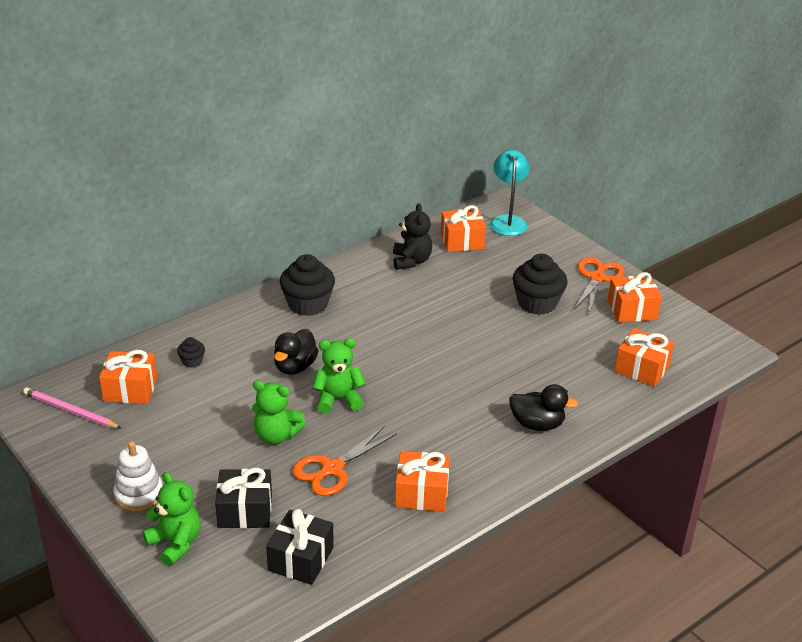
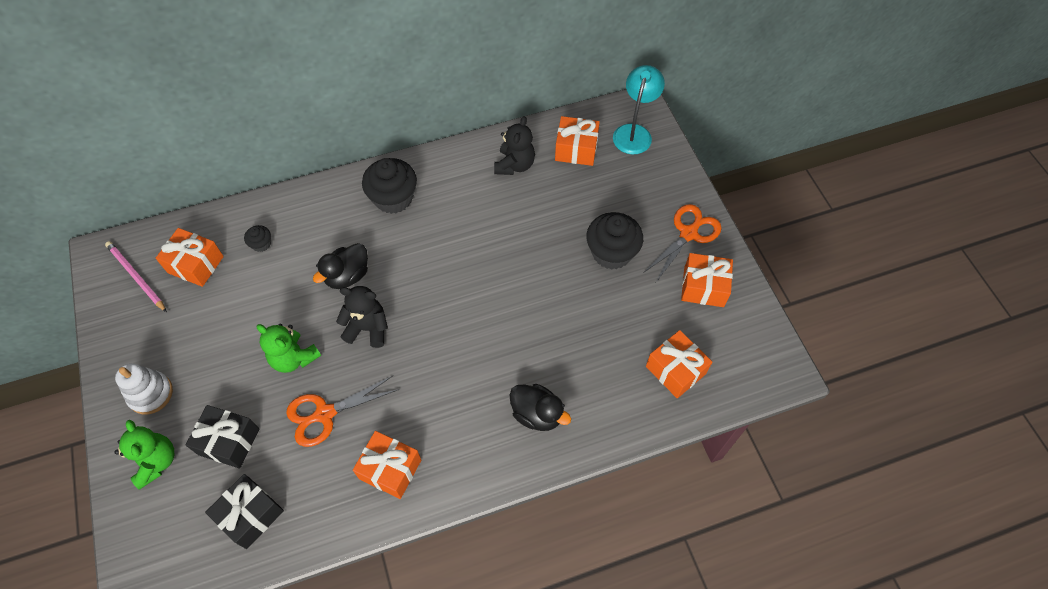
camera: 20 degrees right, 25 degrees up
green teddy bear [312,338,366,414] -> black teddy bear [336,286,388,348]

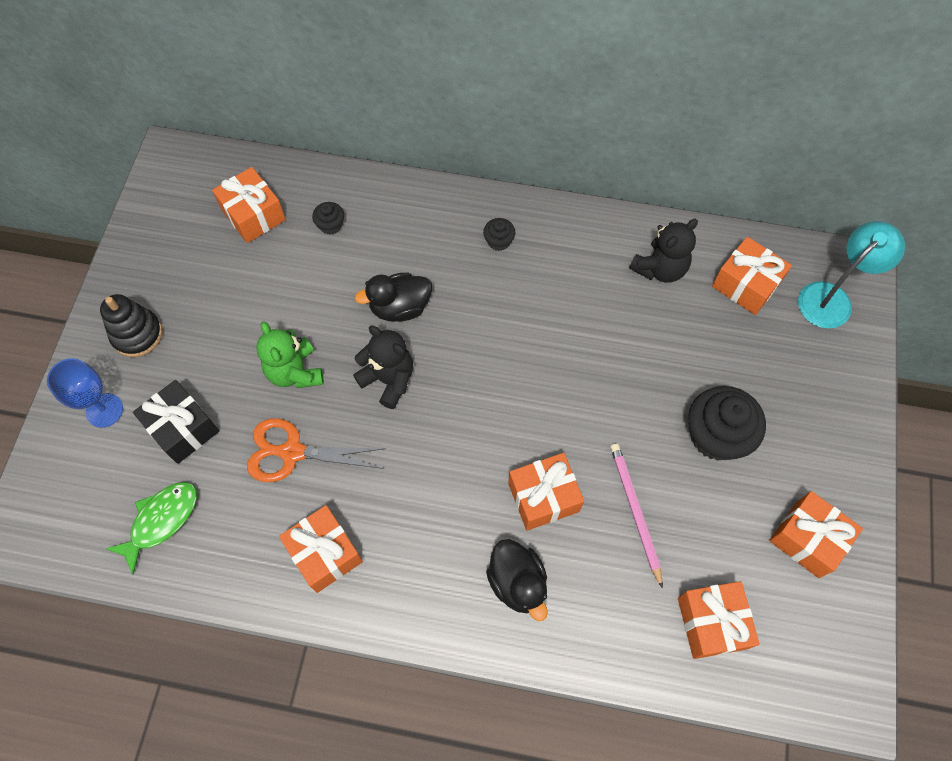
camera: 30 degrees right, 5 degrees up
pink pencil [105,241,167,312] -> pink pencil moved to [610,443,663,589]
white stacking toy [115,363,173,414] -> black stacking toy [100,294,163,357]
green teddy bear [115,420,174,490] -> blue goblet [47,358,123,428]
black gift [205,474,284,549] -> green fish [106,482,197,575]
black cupcake [362,158,417,214] -> black cupcake [483,218,516,251], size x0.47
orange scissors [643,204,722,282] -> none
none -> orange gift [508,453,584,531]

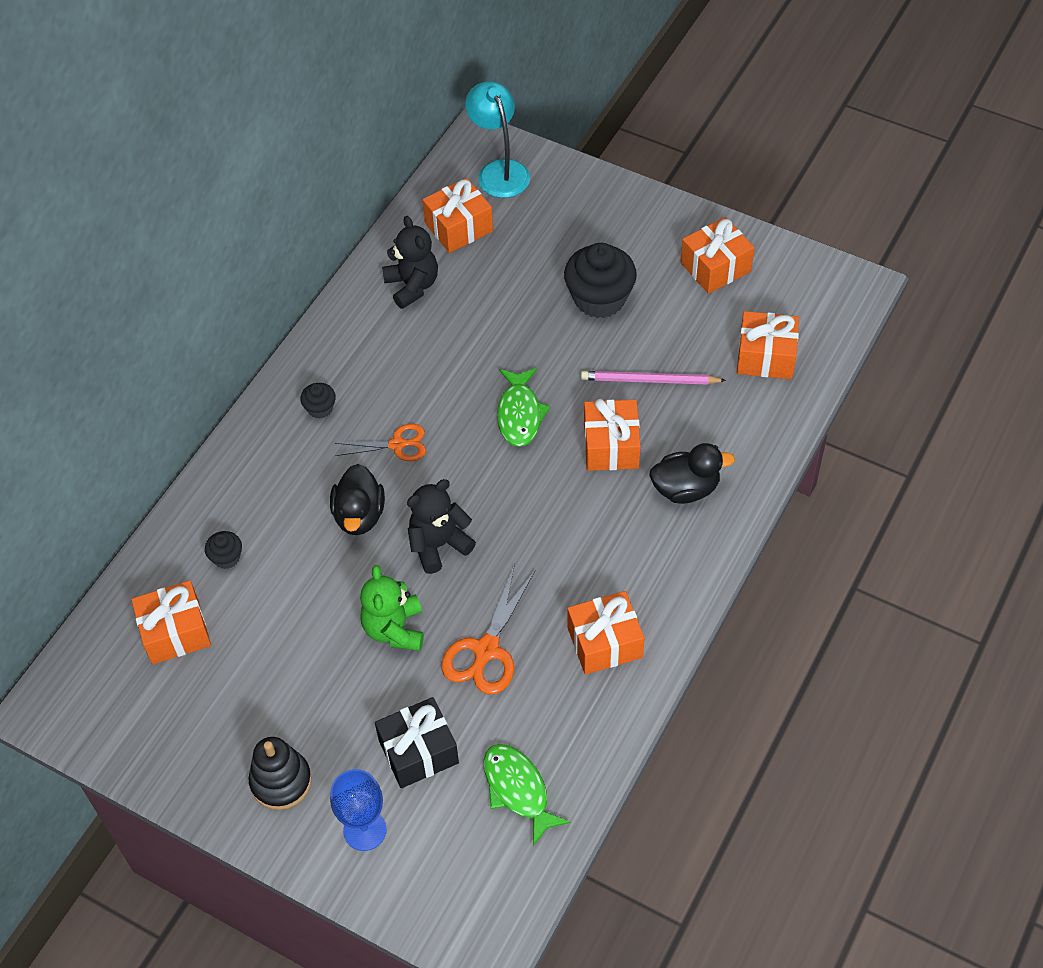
camera: 70 degrees left, 10 degrees down
green teddy bear [256,321,324,388] -> green teddy bear turned 90 degrees clockwise [360,565,424,651]
none -> orange scissors [335,424,426,461]
none -> green fish [497,368,550,447]

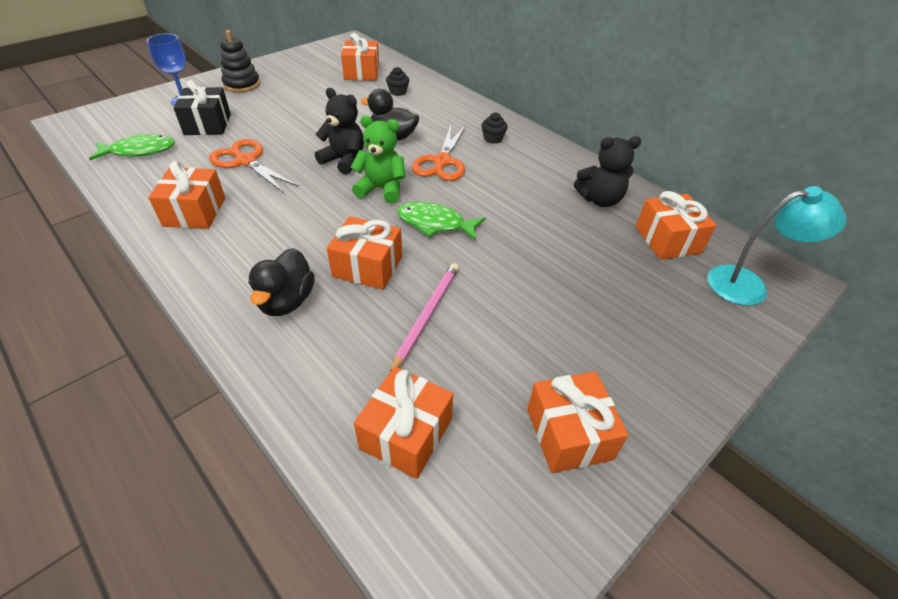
camera: 105 degrees right, 10 degrees down
orange scissors [335,424,426,461] -> orange scissors [412,125,466,181], size x1.51
green teddy bear [360,565,424,651] -> green teddy bear moved to [351,115,406,203]
black teddy bear [407,479,476,574] -> black teddy bear turned 45 degrees counterclockwise [315,88,364,175]
black cupcake [564,243,637,318] -> none

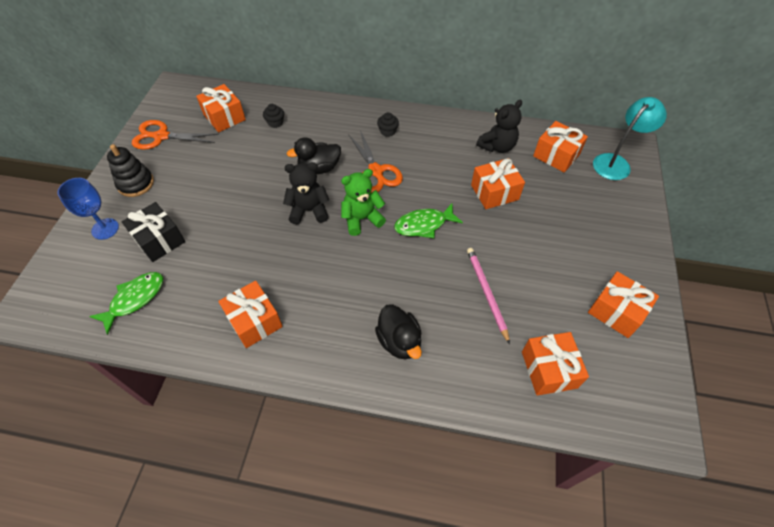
camera: 35 degrees left, 10 degrees up
orange scissors [209,139,299,193] -> orange scissors moved to [132,120,219,150]
orange gift [327,216,402,290] -> orange gift moved to [471,158,525,209]

